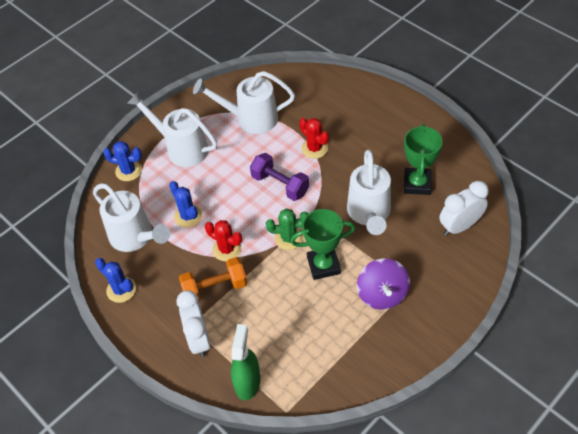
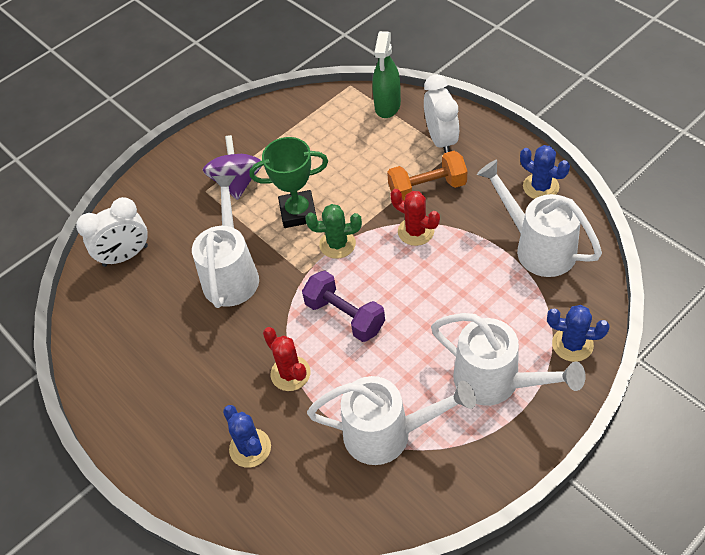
camera: 175 degrees left, 0 degrees up
blue cactus [169,181,202,228] -> blue cactus moved to [223,405,271,468]
green trophy [404,124,443,195] -> none

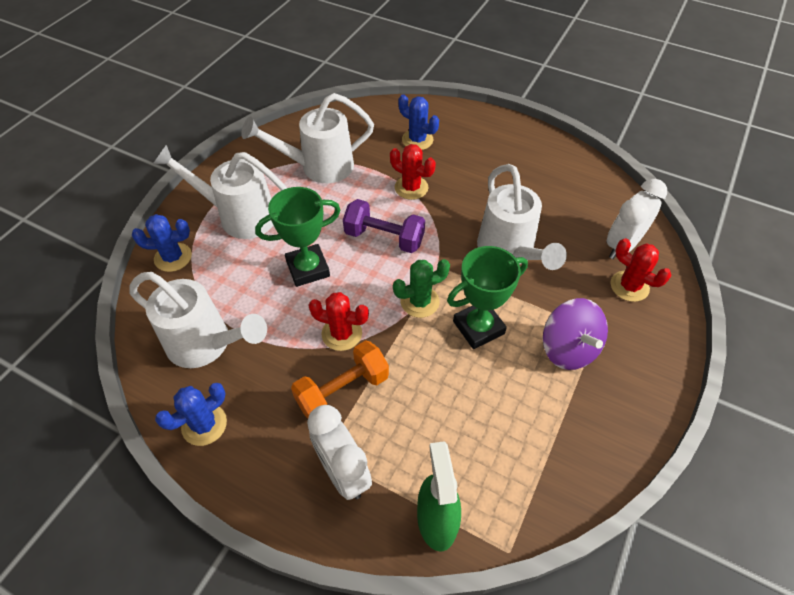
camera: 155 degrees right, 0 degrees up
blue cactus [520,145,570,199] -> blue cactus turned 60 degrees counterclockwise [155,383,227,446]
none -> green trophy [255,187,341,287]
none -> red cactus [610,238,671,302]

